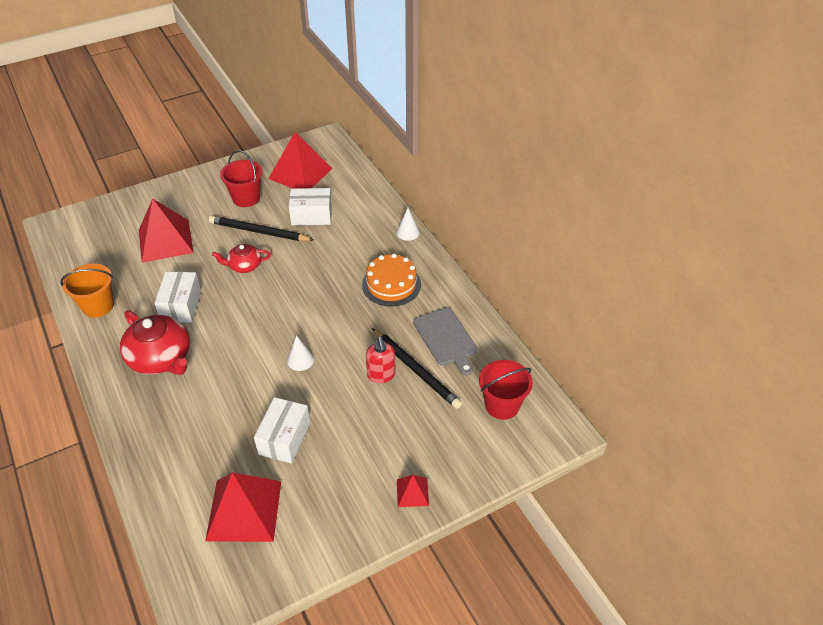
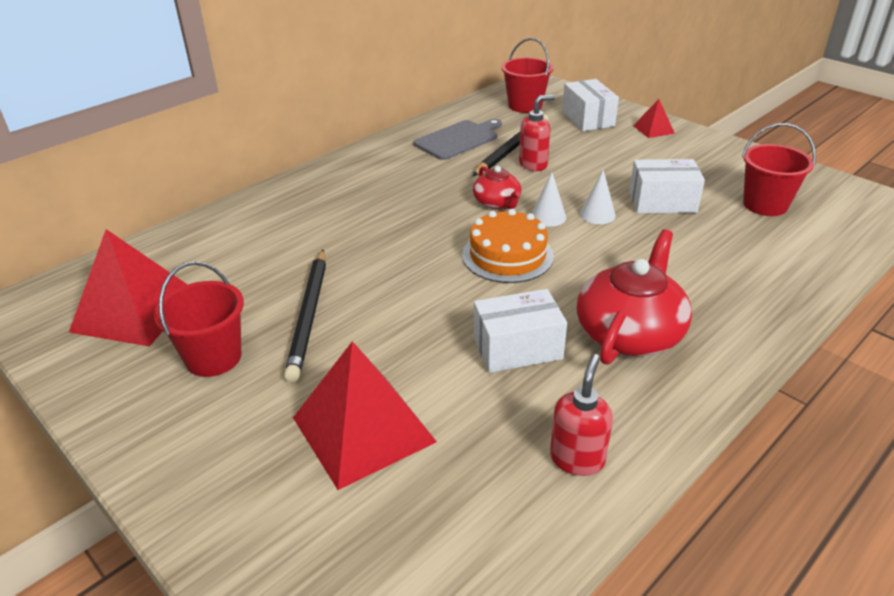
camera: 105 degrees left, 10 degrees down
orange bucket [60,264,114,318] -> red soap dispenser [550,354,613,476]
red pyramid [205,472,281,542] -> red bucket [742,123,816,216]
red teapot [212,244,271,273] -> red teapot moved to [473,166,521,209]
white box [289,188,332,225] -> white box moved to [562,79,619,131]
orange cake [362,253,421,307] -> orange cake moved to [462,209,554,283]
white cone [396,208,420,241] -> white cone moved to [580,170,616,224]

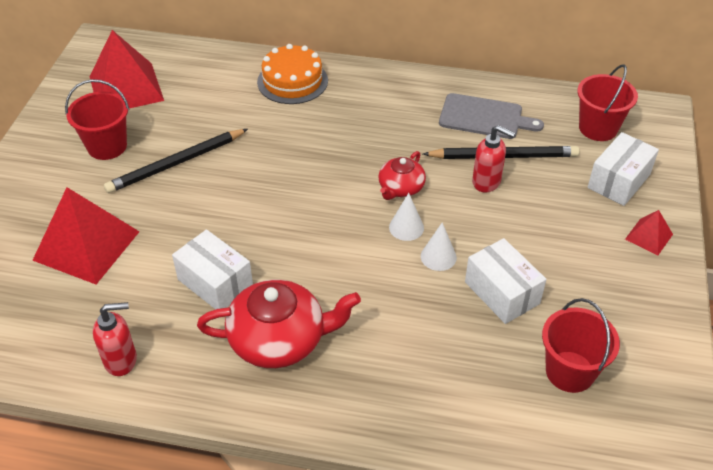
camera: 55 degrees right, 10 degrees up
orange cake [462,209,554,283] -> orange cake moved to [257,44,328,104]

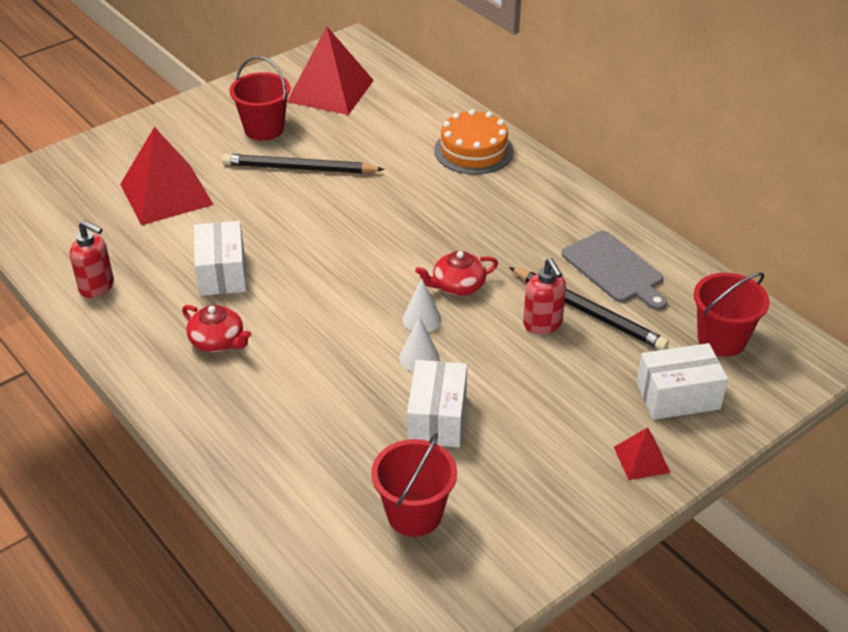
camera: 40 degrees right, 5 degrees down
red teapot [197,279,361,368] -> red teapot [182,305,251,352], size x0.56

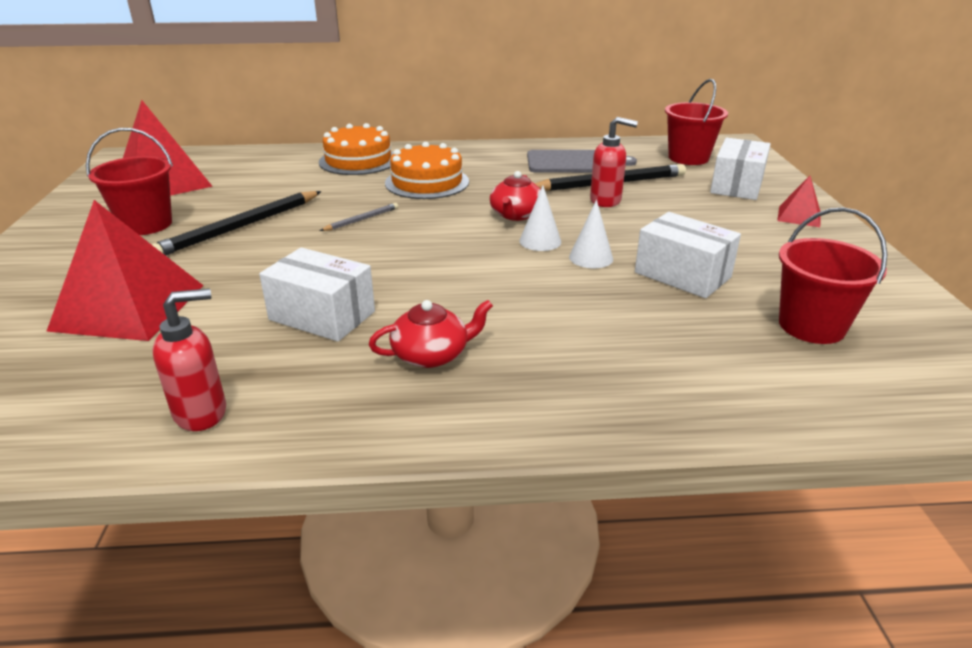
camera: 55 degrees left, 10 degrees down
none -> grey pencil [320,203,398,231]
none -> orange cake [385,142,469,199]

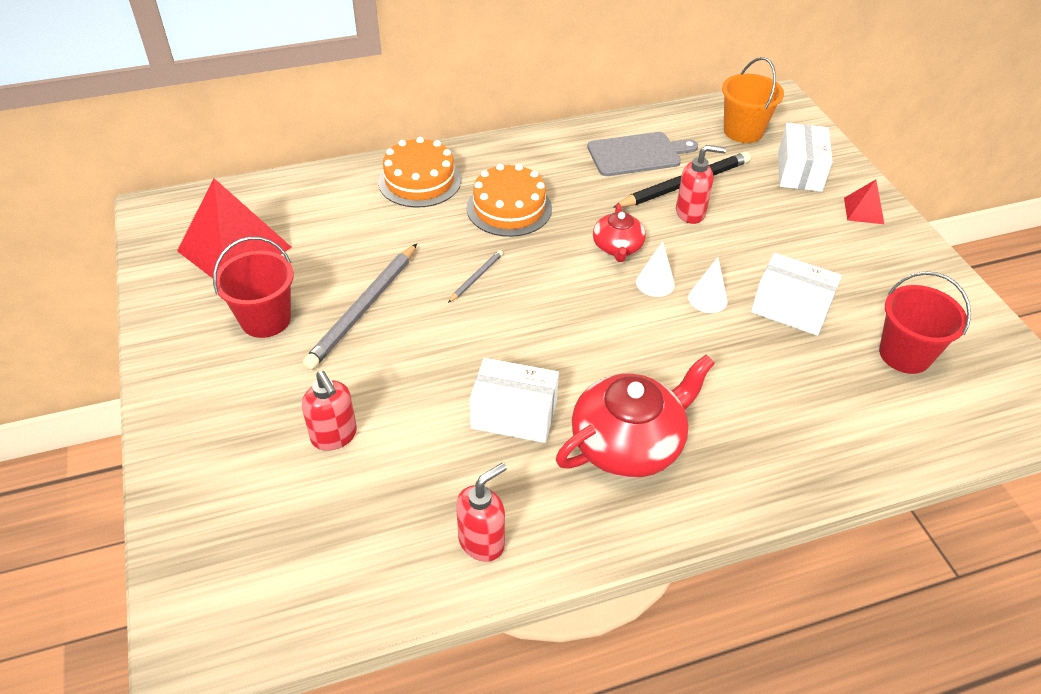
camera: 15 degrees left, 15 degrees up
red pyramid [46,200,204,341] -> red soap dispenser [302,371,357,451]
black pencil [151,191,321,256] -> grey pencil [303,244,417,370]
red teapot [369,300,493,368] -> red teapot [556,354,715,478], size x1.77
red bucket [665,79,728,165] -> orange bucket [722,57,784,143]

